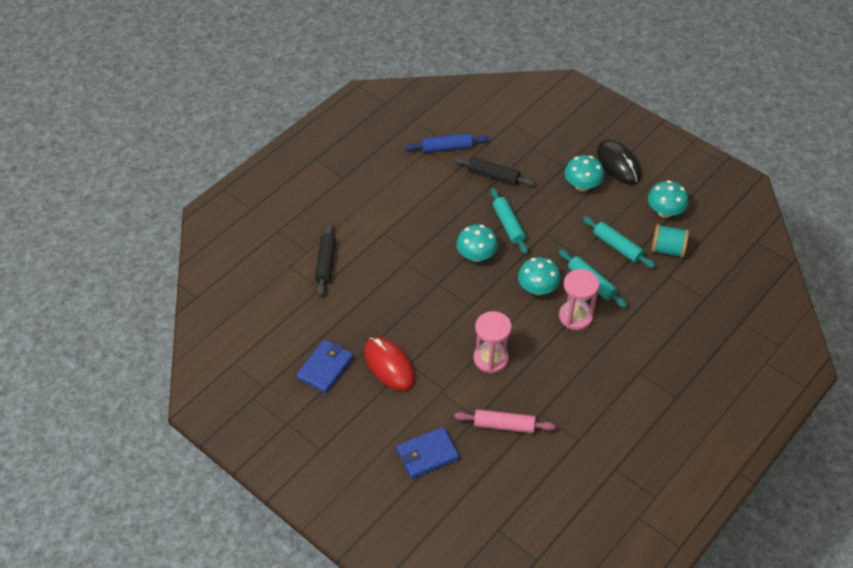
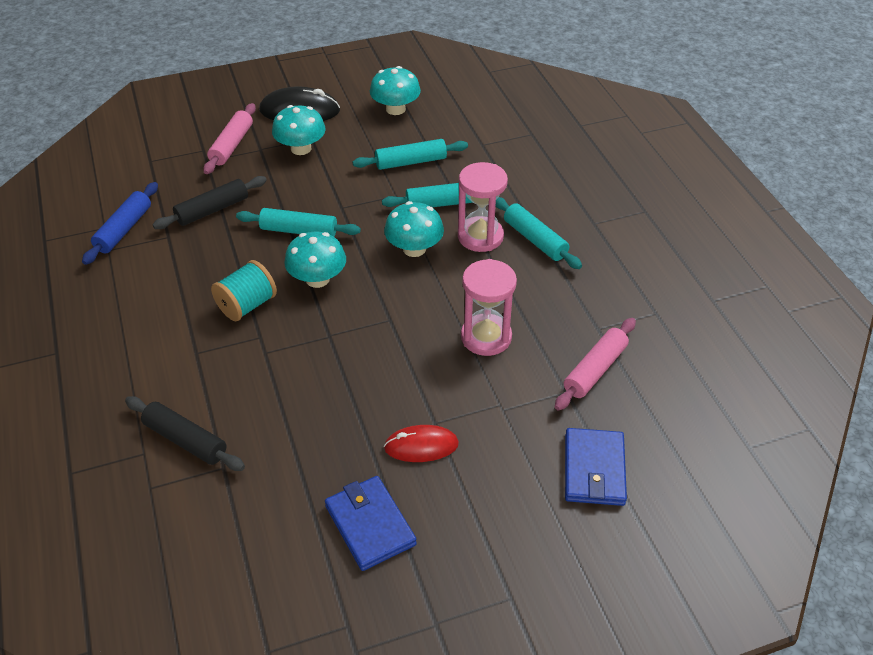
camera: 60 degrees left, 5 degrees down
red mouse [364,337,415,391] -> red mouse [384,425,459,462], size x0.66
turquoise spool [651,224,689,258] -> turquoise spool moved to [211,260,277,321]
none -> pink rolling pin [203,103,256,174]
none -> turquoise rolling pin [496,197,582,269]

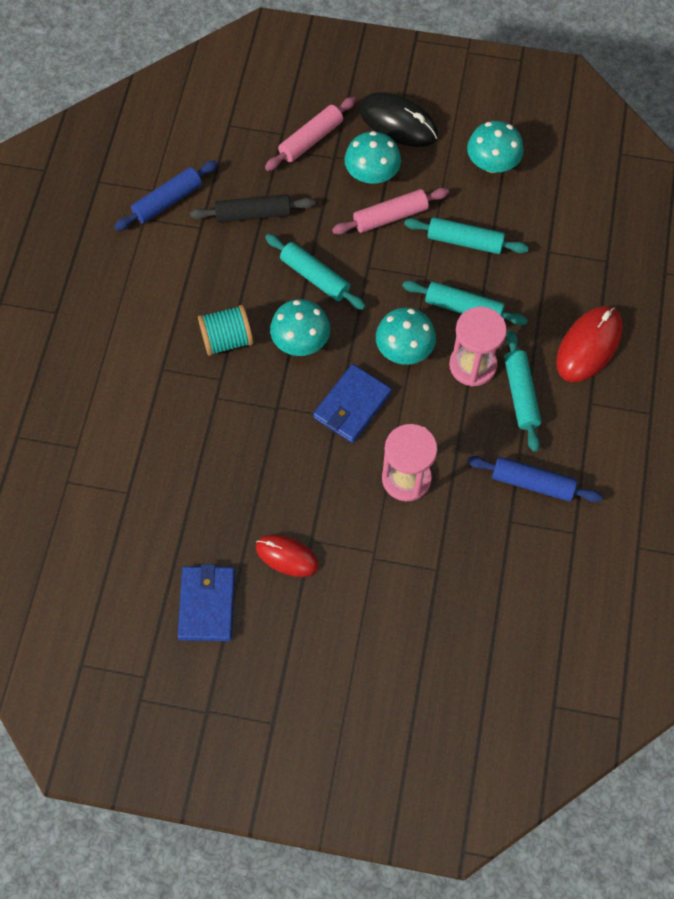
camera: 30 degrees right, 20 degrees up
black rolling pin [125,396,245,471] -> none
pink rolling pin [555,318,636,410] -> pink rolling pin moved to [332,188,449,235]
blue wallet [565,428,627,506] -> blue wallet moved to [313,364,392,443]
none -> blue rolling pin [467,456,603,503]
none -> red mouse [556,306,623,382]

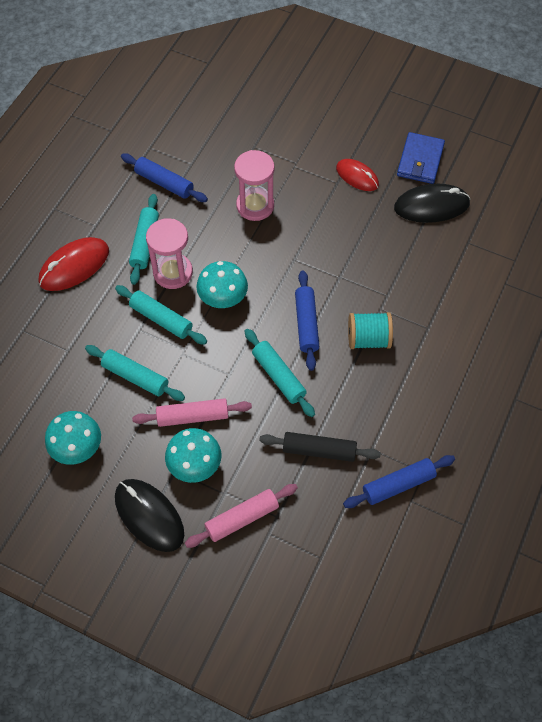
camera: 165 degrees left, 5 degrees down
turquoise mushroom [270,299,330,356] -> blue rolling pin [295,271,319,371]
blue wallet [313,364,392,443] -> none
none -> black mouse [394,184,470,223]

